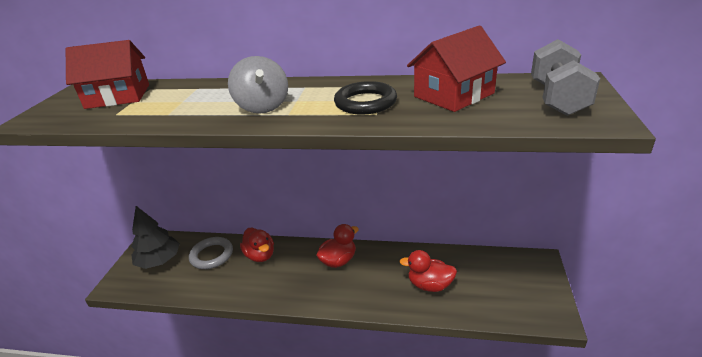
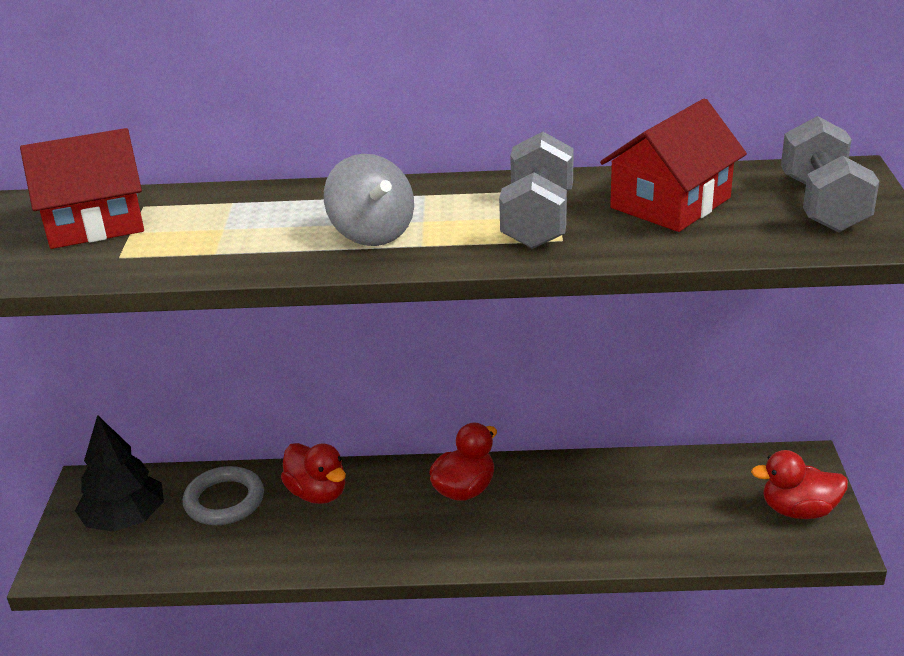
camera: 10 degrees left, 0 degrees up
black ring [334,81,397,115] -> grey dumbbell [499,132,574,249]
red duck [399,250,457,292] -> red duck moved to [751,450,848,519]

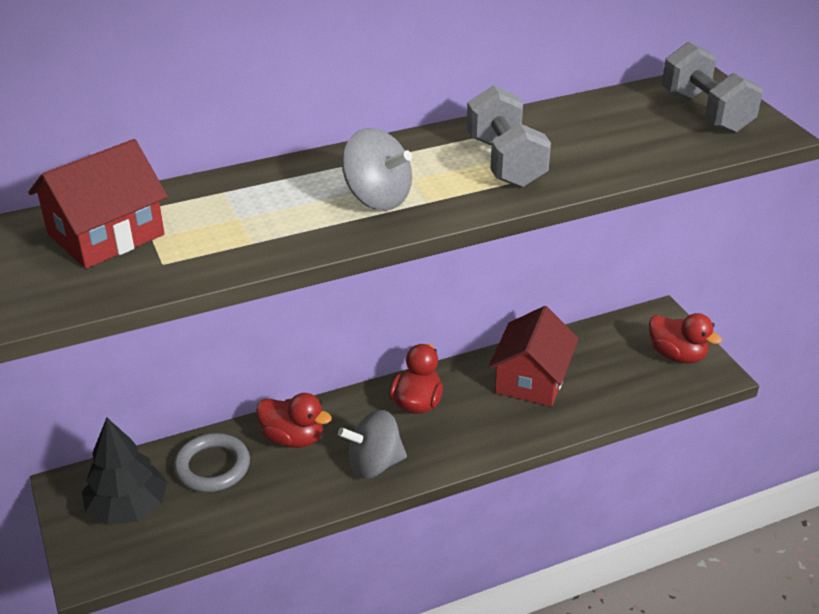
camera: 25 degrees left, 5 degrees up
red house [600,98,747,232] -> red house moved to [488,306,579,407]
red duck [751,450,848,519] -> red duck turned 120 degrees counterclockwise [649,313,722,364]
none -> grey spinning top [338,410,407,479]

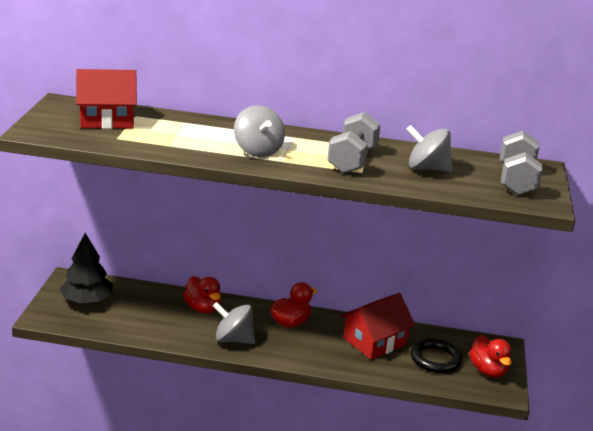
camera: 30 degrees right, 10 degrees down
grey ring [174,433,250,492] -> none
none -> grey spinning top [406,125,453,172]
none -> black ring [411,338,462,373]

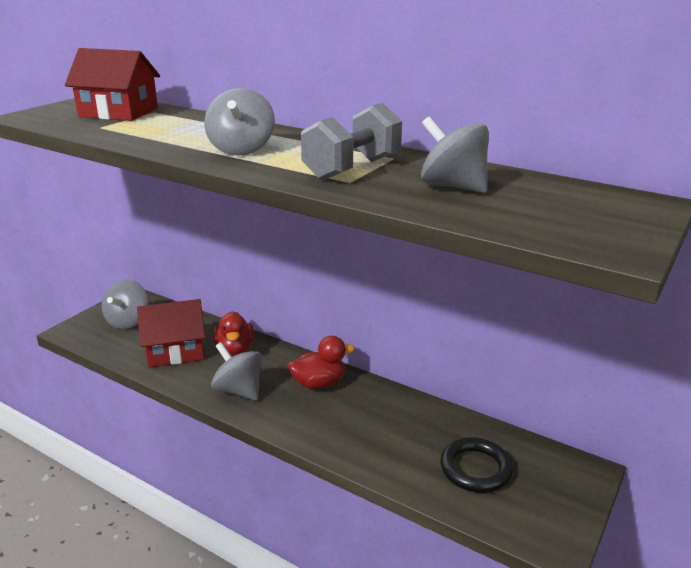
camera: 25 degrees right, 0 degrees up
black tree [60,233,113,304] -> grey spinning top [102,280,148,329]
red house [340,293,415,360] -> red house moved to [137,299,206,367]
red duck [469,335,512,378] -> none
grey dumbbell [500,130,543,195] -> none

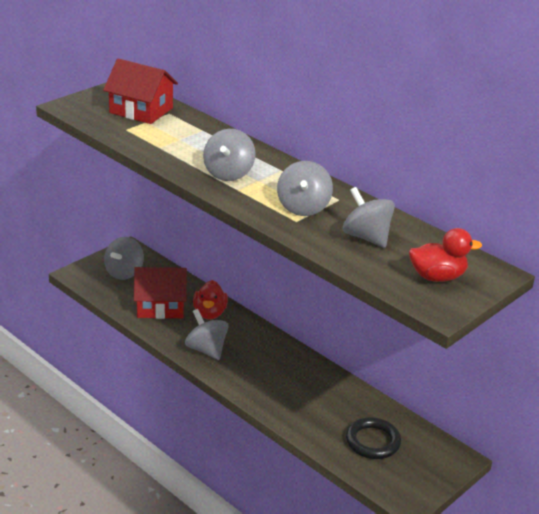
camera: 10 degrees right, 5 degrees up
red duck [288,336,355,389] -> red duck moved to [409,228,482,282]
grey dumbbell [301,103,402,181] -> grey spinning top [277,161,333,216]

